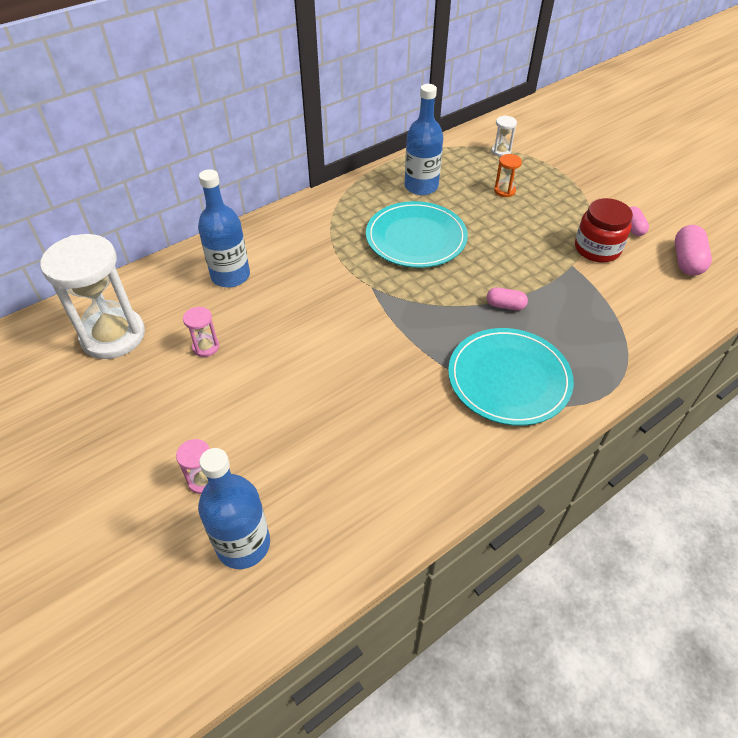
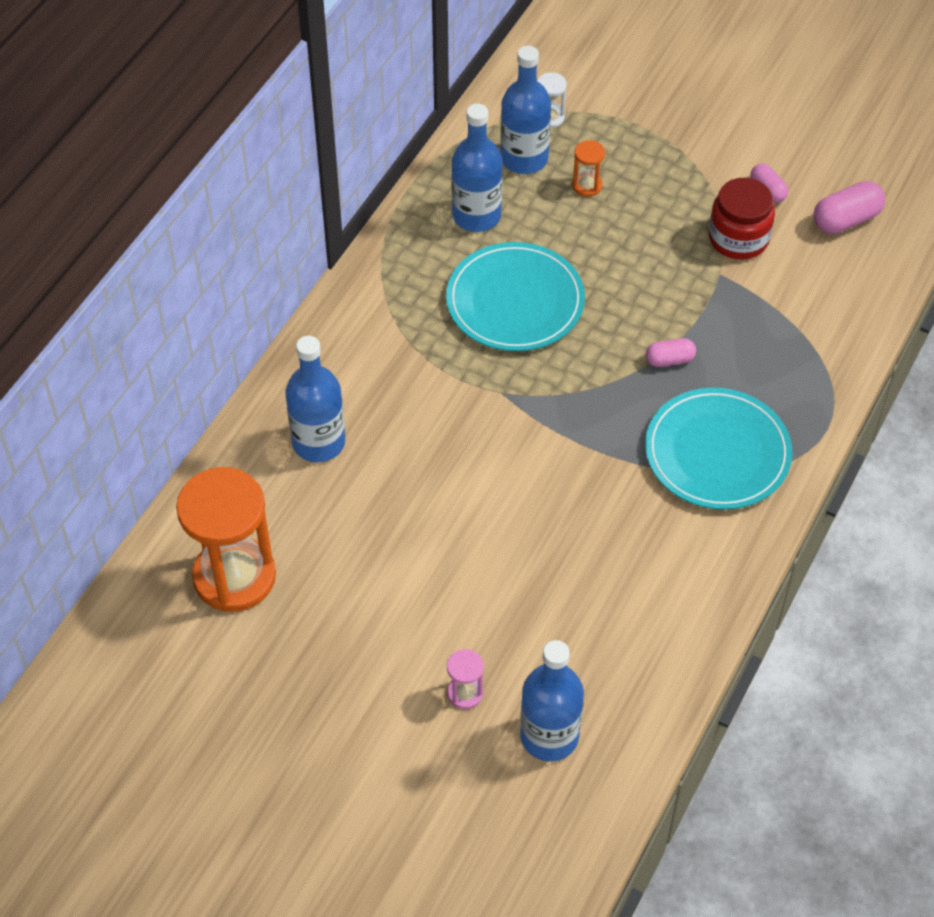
camera: 25 degrees left, 5 degrees up
white hourglass [40,234,145,359] -> orange hourglass [176,467,276,612]
pink hourglass [183,307,219,357] -> none
pink capsule [675,225,712,276] -> pink capsule turned 75 degrees clockwise [813,181,886,234]
none -> blue bottle [500,46,551,174]

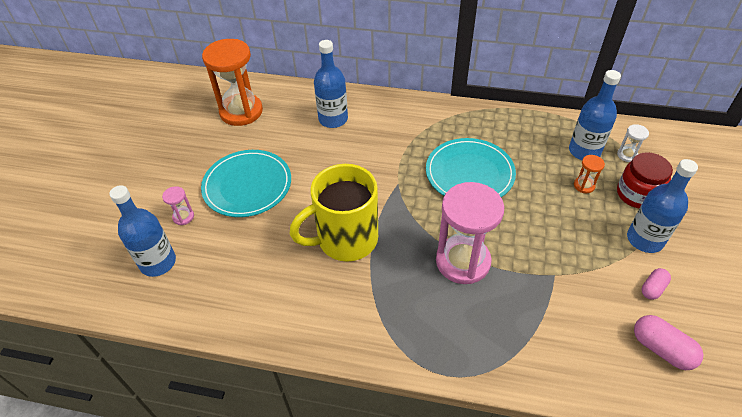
camera: 75 degrees right, 5 degrees down
blue bottle [451,104,503,232] -> blue bottle moved to [627,159,698,253]
turquoise plate [645,388,792,510] -> turquoise plate moved to [201,150,291,217]
pink capsule [646,338,696,367] -> pink hourglass [436,182,504,284]
red jar [709,178,775,259] -> red jar moved to [617,152,673,208]
none -> yellow mug [290,164,378,262]

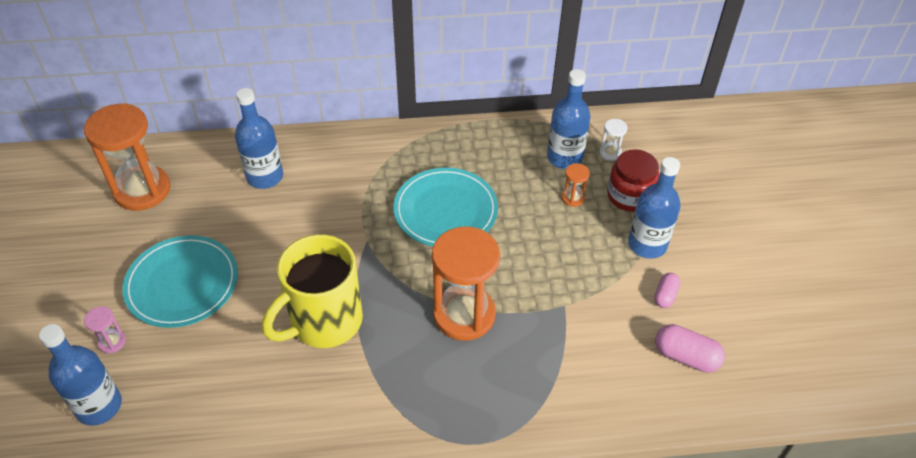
camera: 20 degrees left, 0 degrees up
pink hourglass [436,182,504,284] -> orange hourglass [432,226,500,341]

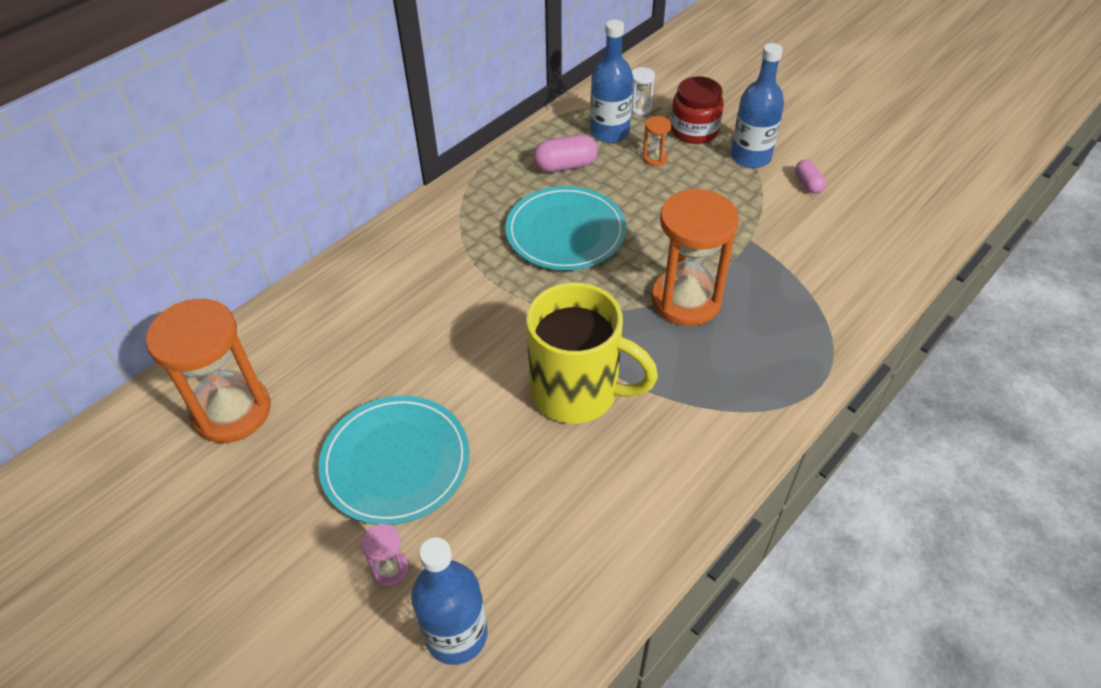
camera: 40 degrees left, 0 degrees up
blue bottle [235,88,283,189] -> none
yellow mug [262,234,363,348] -> yellow mug turned 75 degrees counterclockwise [526,282,658,423]
pink capsule [655,324,725,373] -> pink capsule moved to [533,134,598,173]

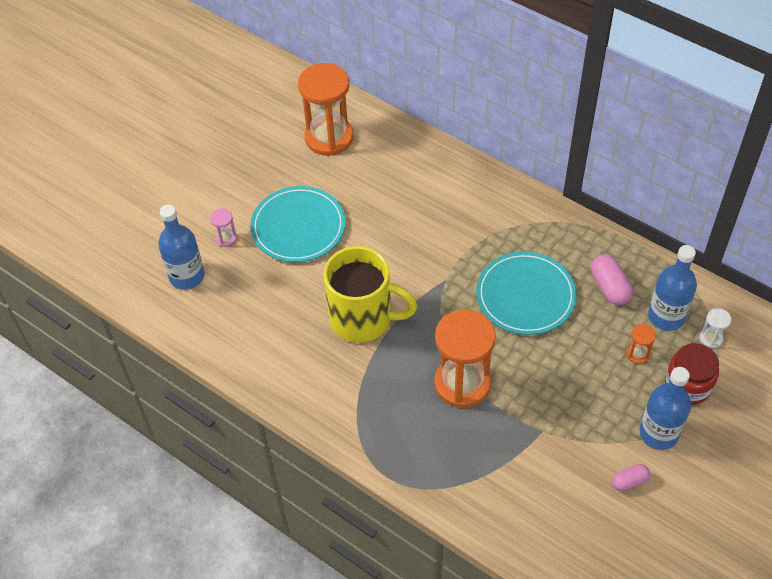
camera: 85 degrees right, 5 degrees up
yellow mug [526,282,658,423] -> yellow mug turned 90 degrees counterclockwise [323,246,417,343]

